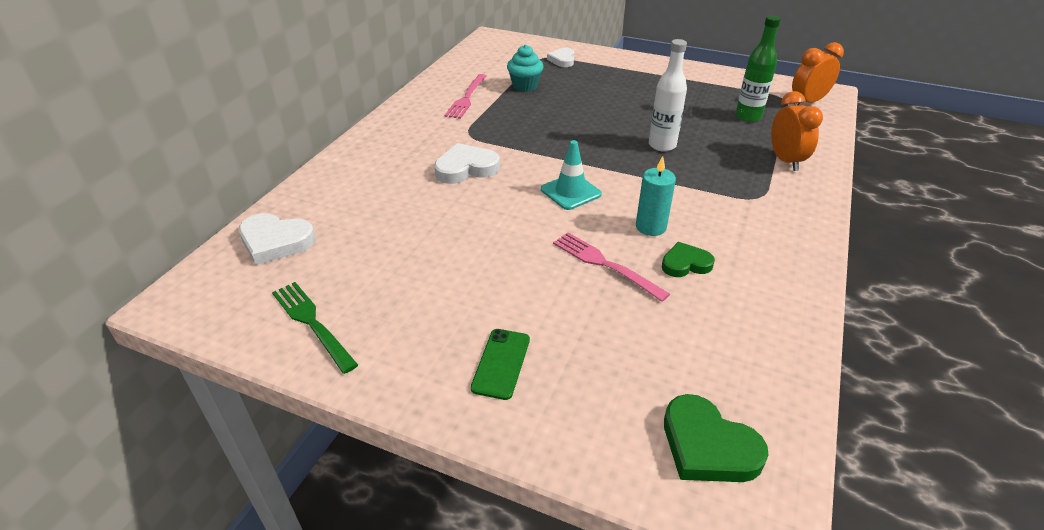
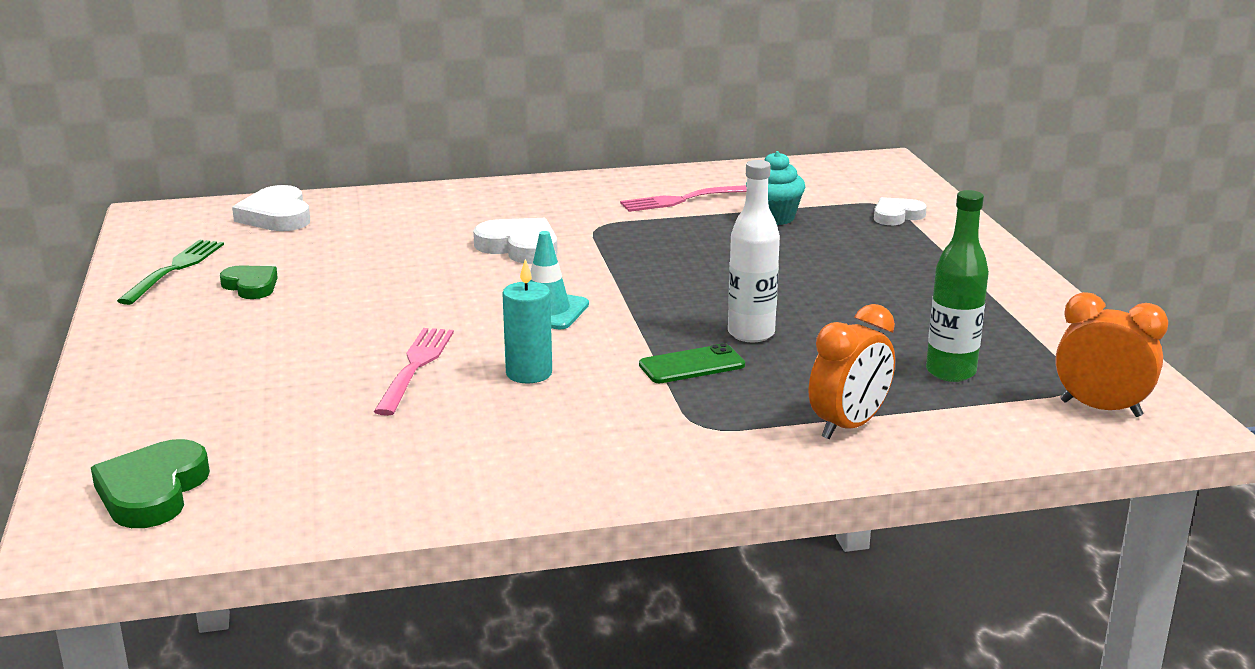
camera: 55 degrees right, 15 degrees down
green phone [471,329,530,400] -> green phone moved to [639,343,745,383]
green heart [662,242,715,277] -> green heart moved to [220,265,278,299]

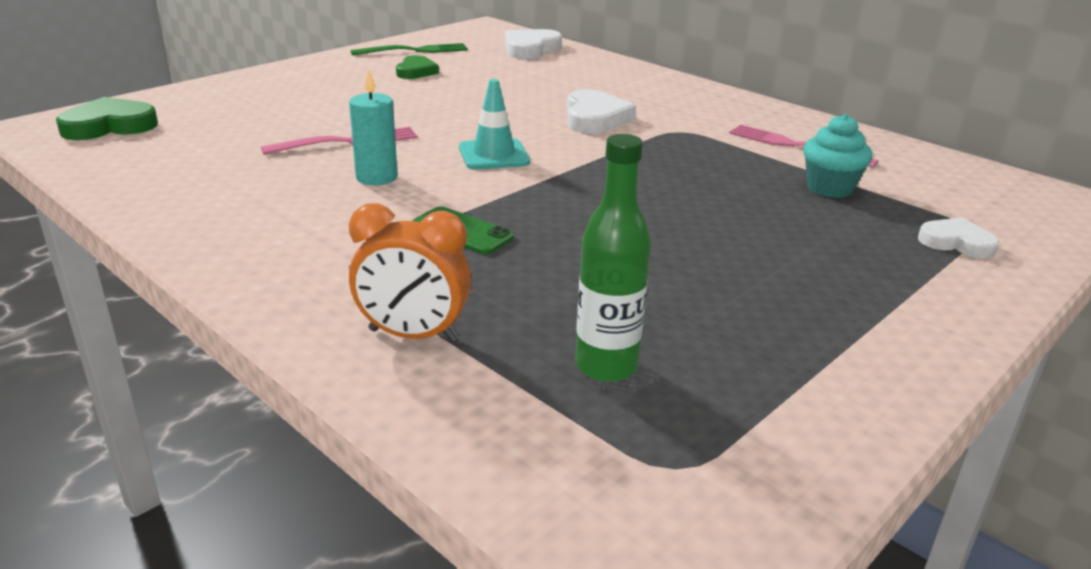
camera: 55 degrees right, 5 degrees up
white bottle [728,160,780,342] -> none
orange clock [1055,292,1168,417] -> none

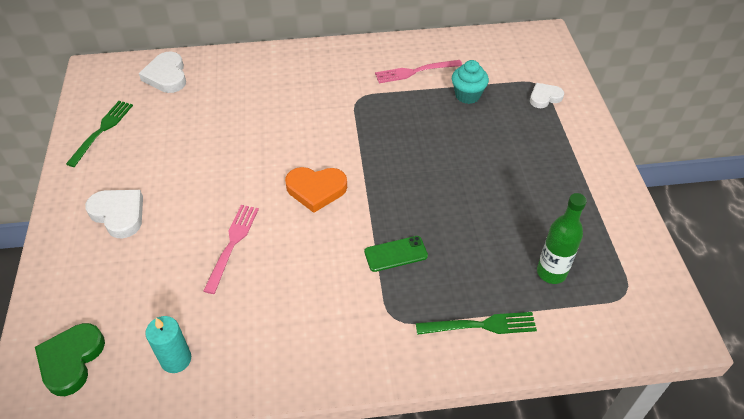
camera: 50 degrees left, 20 degrees up
turquoise candle [349,69,398,185] -> turquoise candle moved to [145,316,191,373]
orange clock [349,203,471,342] -> green fork [416,312,537,335]
green heart [396,55,439,79] -> none
turquoise traffic cone [459,79,530,170] -> orange heart [285,167,347,213]
white heart [567,89,636,134] -> white heart moved to [85,190,143,238]

